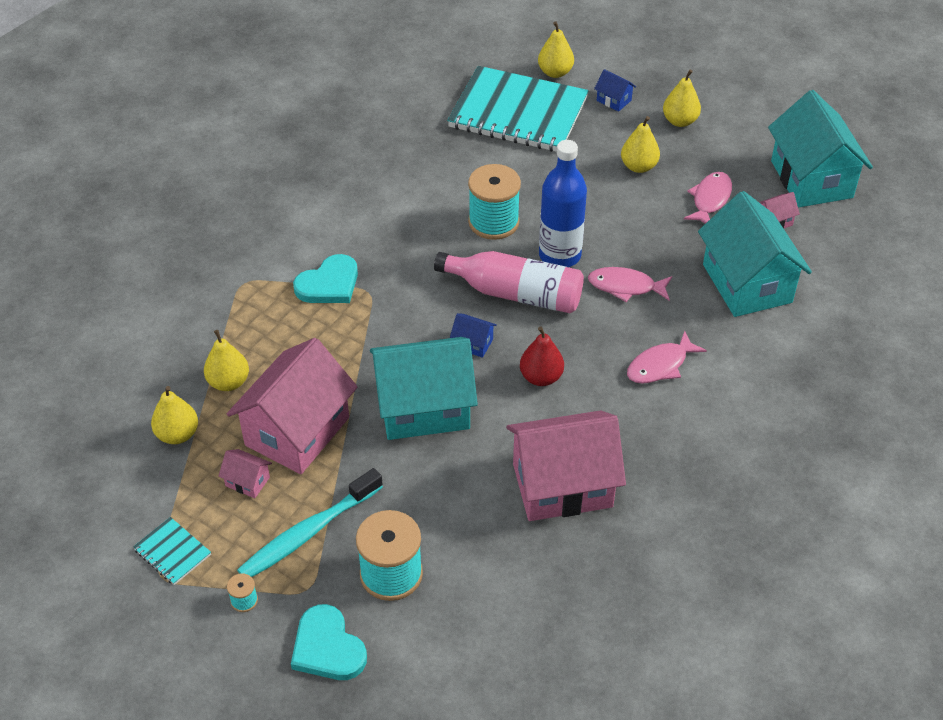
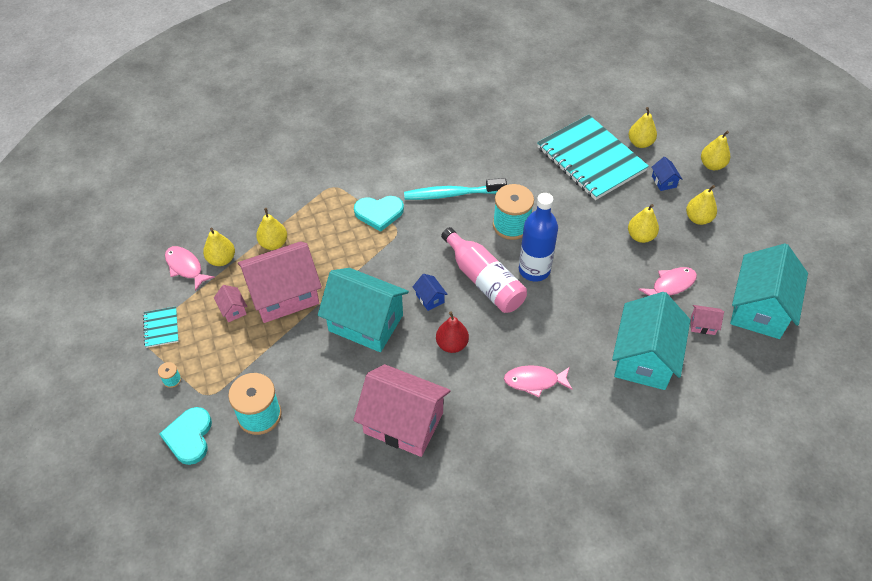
camera: 35 degrees right, 5 degrees up
turquoise toothbrush [237,468,383,577] -> turquoise toothbrush moved to [404,178,507,200]
pink fish [588,267,672,302] -> pink fish moved to [165,246,215,291]
none -> yellow pear [701,131,730,170]

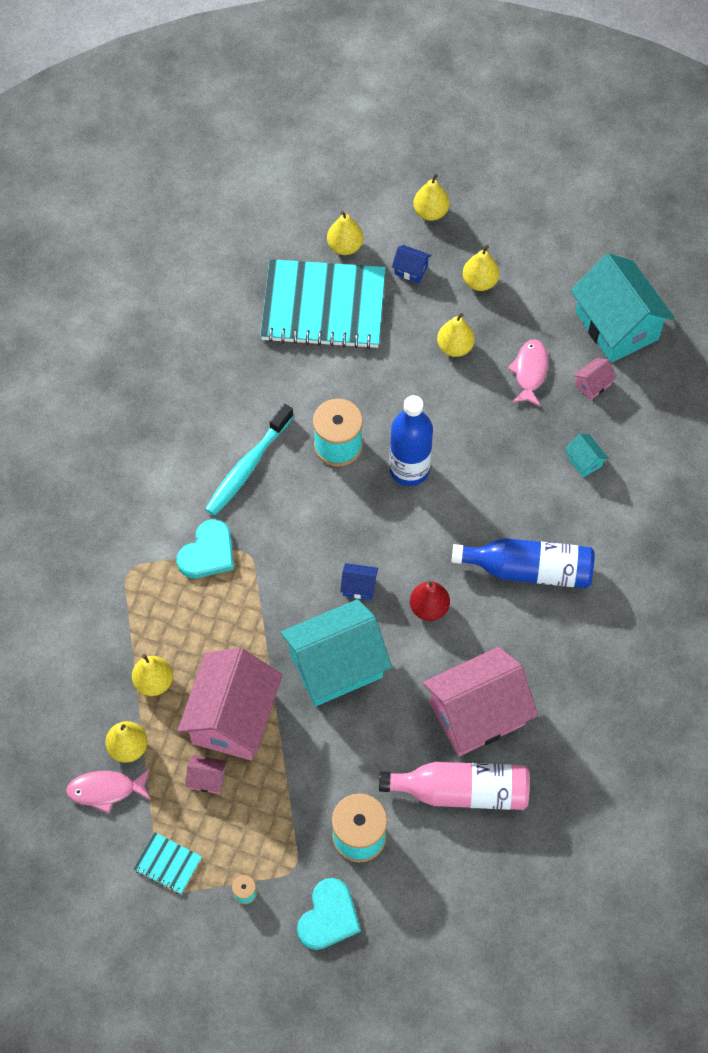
camera: 50 degrees left, 10 degrees up
turquoise heart [159,407,212,465] -> turquoise heart turned 105 degrees counterclockwise [297,878,361,950]
pink bottle [441,227,527,313] -> pink bottle moved to [379,762,530,810]
pink fish [504,365,572,397] -> blue bottle [451,538,595,588]
turquoise house [612,292,690,390] -> turquoise house [565,434,608,477], size x0.40

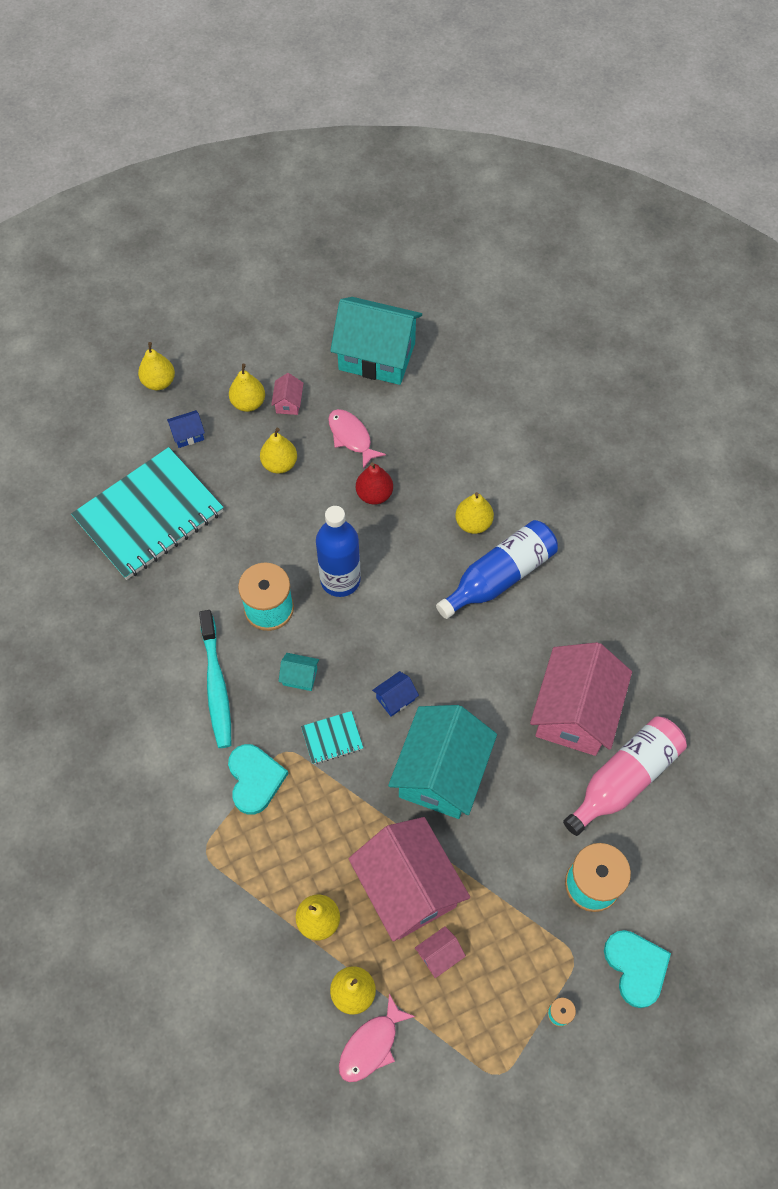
camera: 45 degrees left, 0 degrees up
turquoise notebook [133,832,202,894] -> turquoise notebook moved to [301,711,363,764]
yellow pear [327,210,363,255] -> yellow pear moved to [455,492,494,534]
red pear [410,580,450,621] -> red pear moved to [356,462,393,505]
turquoise house [565,434,608,477] -> turquoise house moved to [279,653,319,691]
pink house [573,358,617,400] -> pink house moved to [271,373,304,415]

